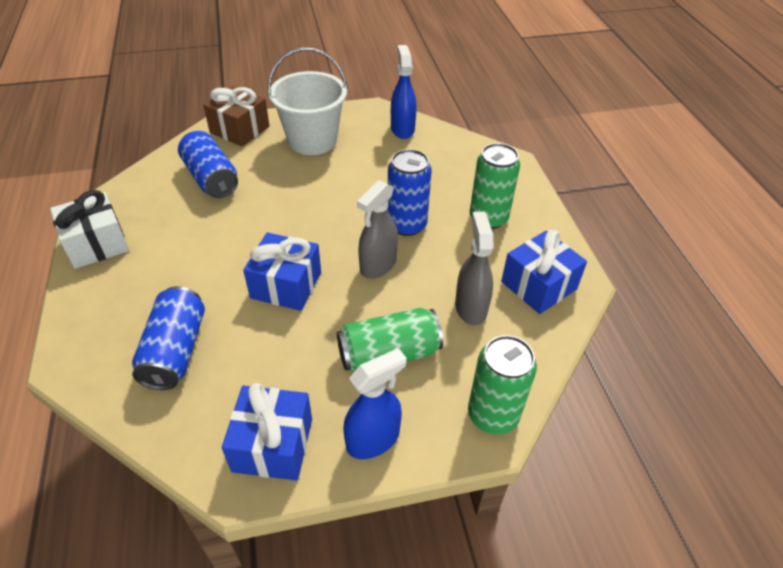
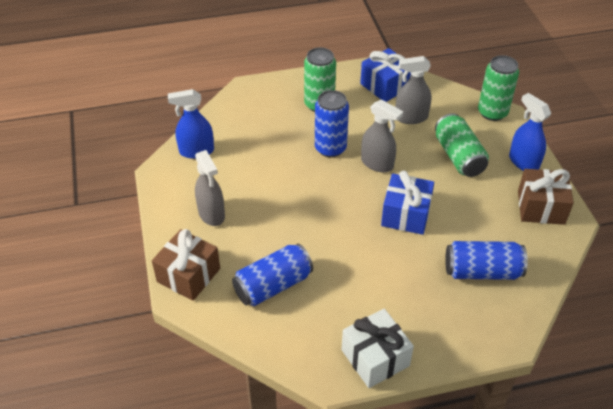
camera: 90 degrees left, 0 degrees up
blue gift [222,383,312,481] -> brown gift [518,169,574,225]
white bucket [267,47,348,155] -> grey spray bottle [195,150,225,226]

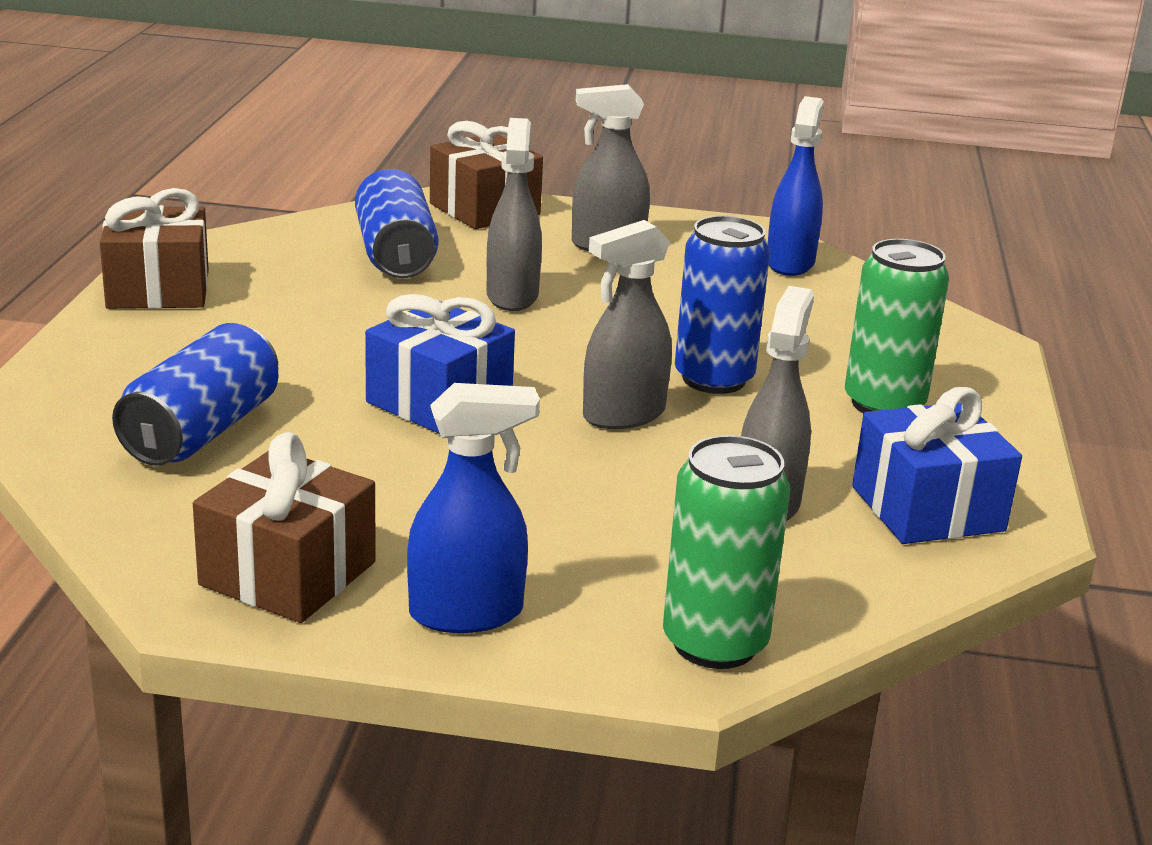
camera: 110 degrees right, 20 degrees down
white gift [341,309,414,388] -> brown gift [100,188,209,309]
green can [435,113,489,177] -> none
none -> grey spray bottle [487,118,542,311]

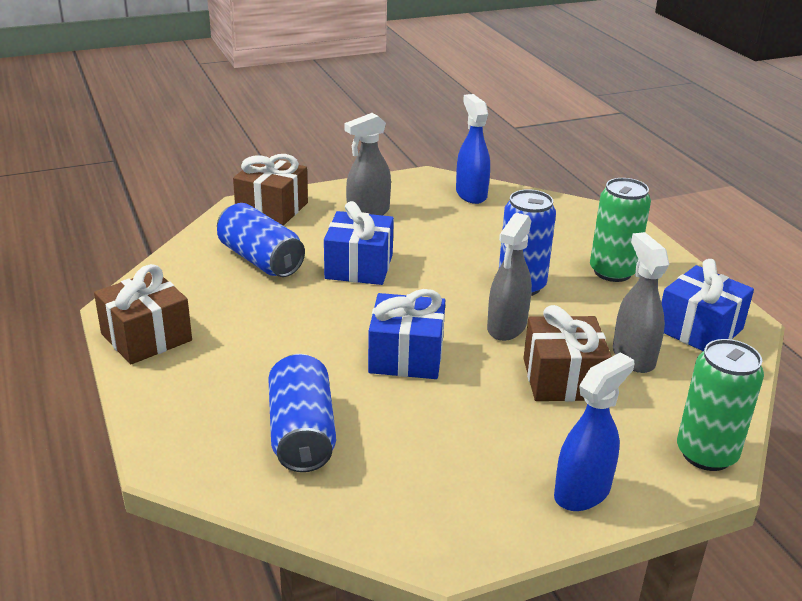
camera: 30 degrees left, 5 degrees up
brown gift [193,432,376,623] -> brown gift moved to [523,305,612,401]
grey spray bottle [487,118,542,311] -> blue gift [324,201,394,285]

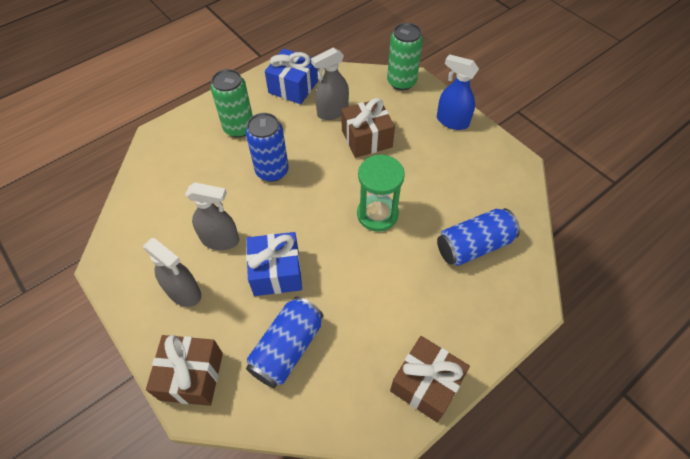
camera: 105 degrees left, 25 degrees up
blue gift [368,289,445,379] -> green hourglass [357,154,405,232]
blue spray bottle [456,94,490,204] -> none
grey spray bottle [487,213,532,341] -> grey spray bottle moved to [185,183,239,250]

